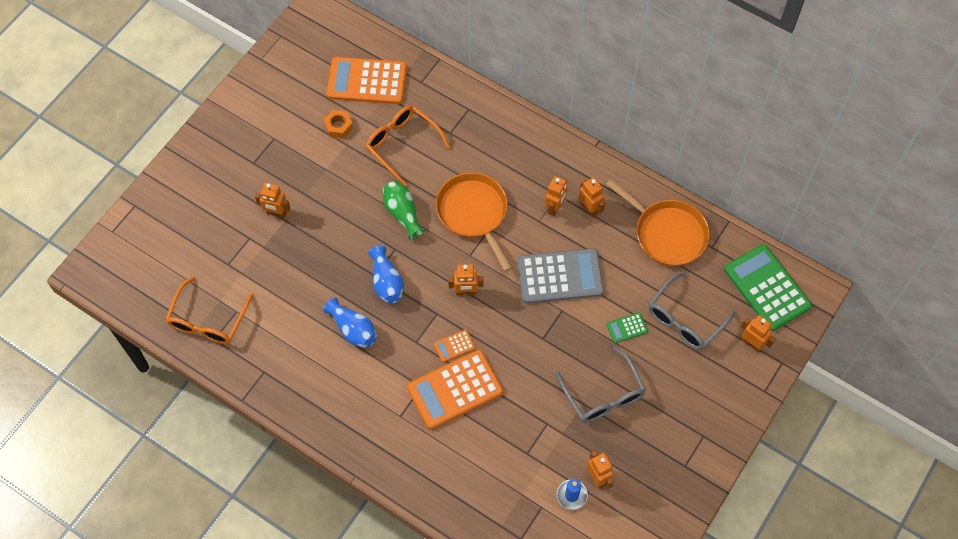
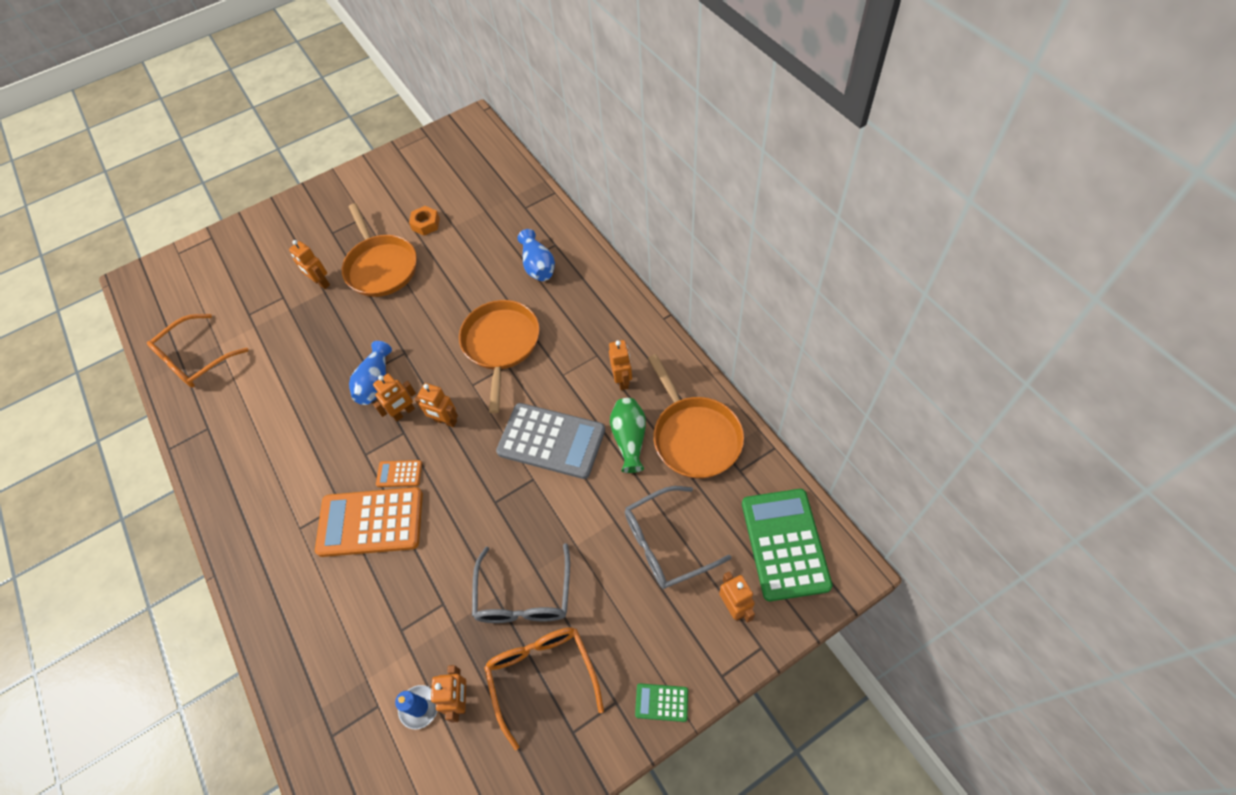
camera: 30 degrees right, 5 degrees down
blue vase [323,297,377,348] -> blue vase moved to [517,229,555,281]
orange calculator [327,57,407,104] -> none
orange glasses [366,105,450,186] -> orange glasses moved to [484,627,604,750]
green vase [383,181,425,239] -> green vase moved to [610,398,646,473]
orange robot [545,176,568,216] -> orange robot moved to [373,374,416,422]
green calculator [607,313,648,343] -> green calculator moved to [635,683,688,722]
none -> orange pan [342,203,417,297]

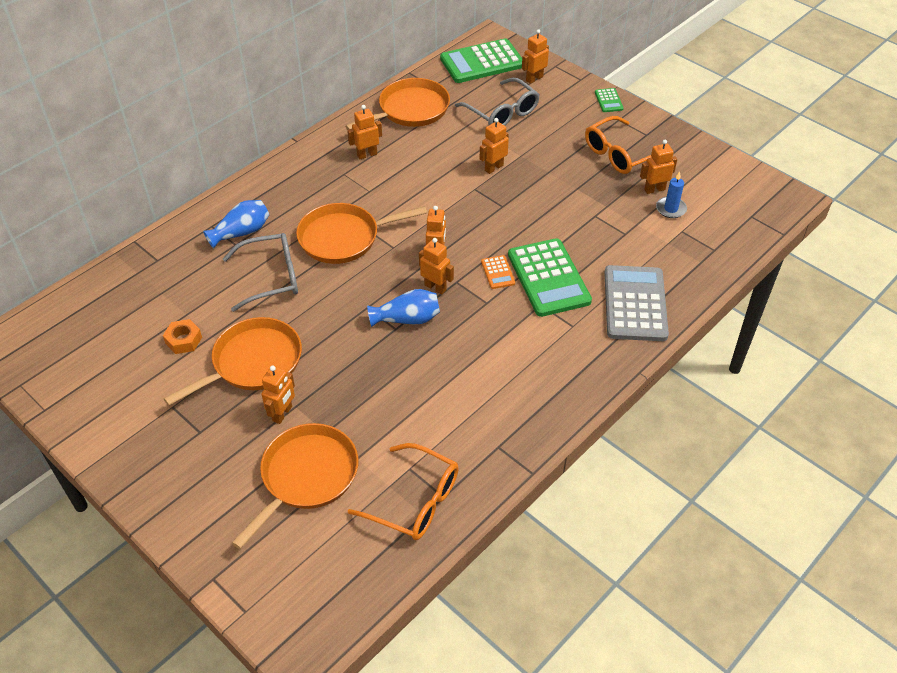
camera: 110 degrees left, 10 degrees down
orange calculator [315,487,423,557] -> green calculator [508,238,592,317]
grey glasses [472,543,570,623] -> grey glasses moved to [223,233,298,312]
grey calculator [496,403,605,479] -> grey calculator moved to [604,265,669,341]
green vase [610,398,646,473] -> none
none -> orange pan [232,423,358,549]
none -> orange robot [479,118,509,174]

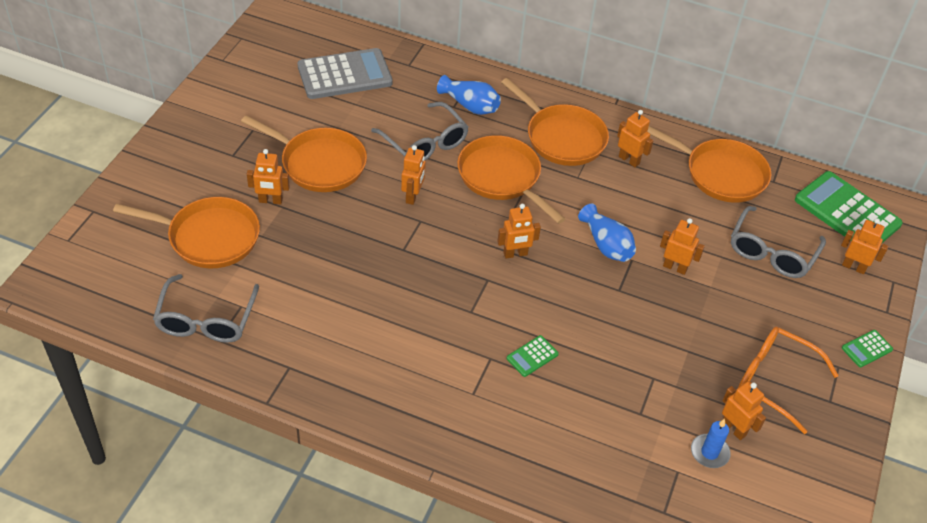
camera: 65 degrees right, 0 degrees up
orange nut [163,319,202,354] -> none
orange glasses [348,443,459,540] -> grey glasses [153,274,259,343]
blue vase [367,289,440,327] -> blue vase moved to [578,204,636,262]
orange robot [419,238,454,295] -> orange robot moved to [401,145,426,205]
orange calculator [481,255,515,289] -> none
green calculator [508,238,592,317] -> green calculator [507,335,559,377], size x0.44
grey calculator [604,265,669,341] -> grey calculator moved to [297,48,393,99]
none -> orange pan [501,78,609,166]

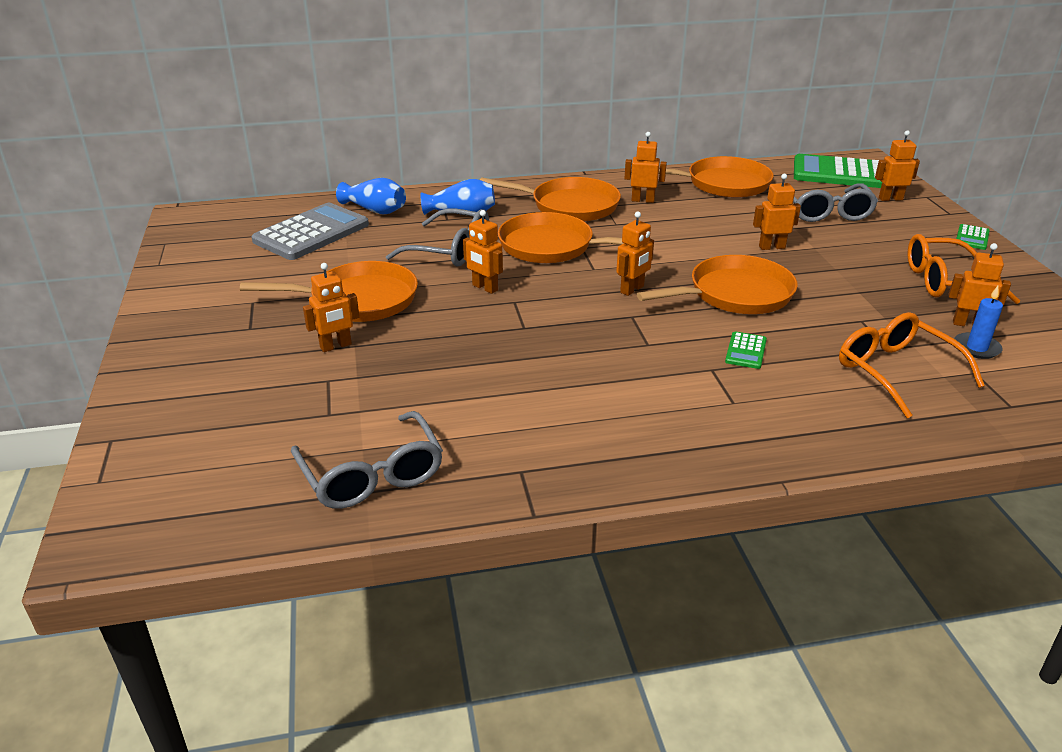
camera: 30 degrees left, 15 degrees down
orange pan [113,197,260,268] -> orange pan moved to [637,255,798,314]
orange robot [401,145,426,205] -> orange robot turned 150 degrees clockwise [463,210,503,294]
blue vase [578,204,636,262] -> blue vase moved to [336,178,406,214]
none -> orange glasses [839,312,985,418]

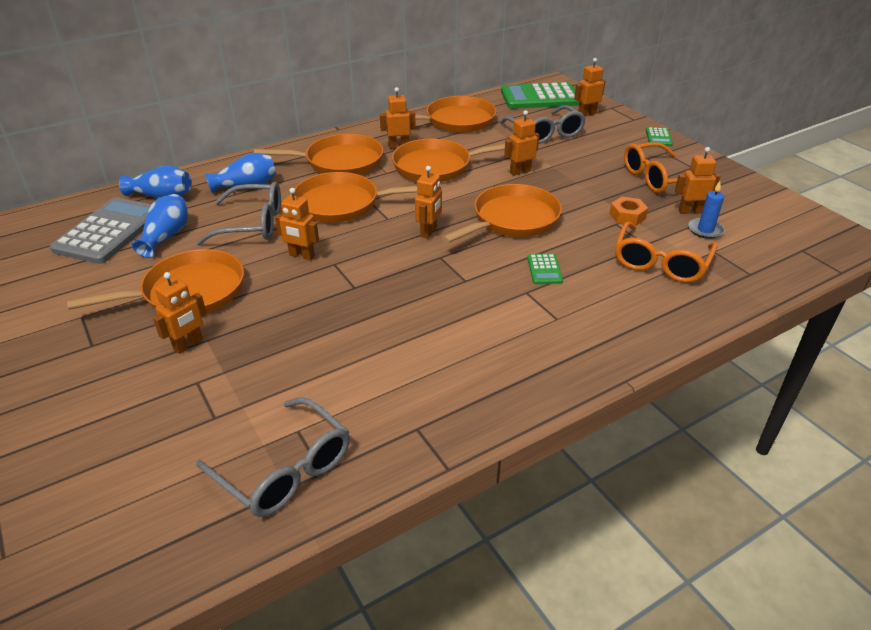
camera: 20 degrees left, 5 degrees up
orange glasses [839,312,985,418] -> orange glasses turned 105 degrees counterclockwise [615,222,718,283]
none -> blue vase [132,194,188,258]
none -> orange pan [392,138,505,182]
none -> orange nut [609,197,648,226]

